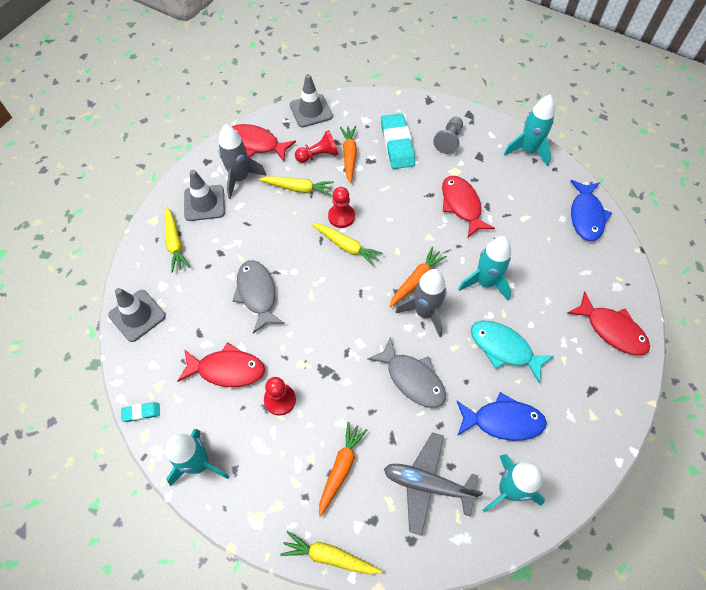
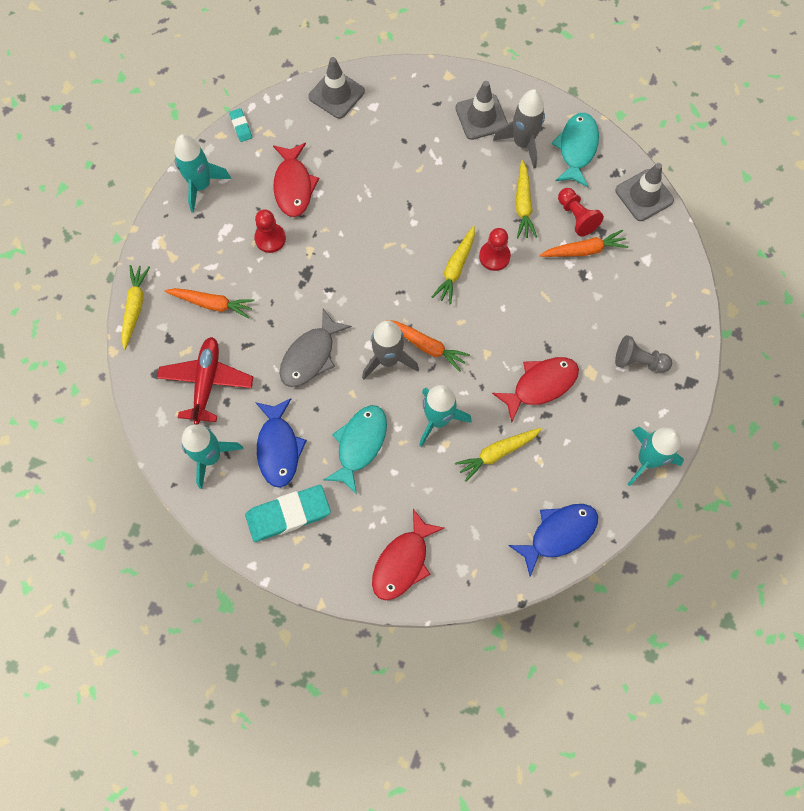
camera: 80 degrees right, 10 degrees up
yellow carrot [165,206,190,272] -> yellow carrot moved to [455,428,542,482]
red fish [232,124,296,161] -> turquoise fish [552,113,599,187]
grey fish [233,260,285,333] -> none
turquoise eraser [381,113,415,169] -> turquoise eraser moved to [245,485,331,542]
grey plane [384,433,483,536] -> red plane [157,337,253,425]
blue fish [570,180,612,241] -> blue fish turned 150 degrees clockwise [508,504,598,577]

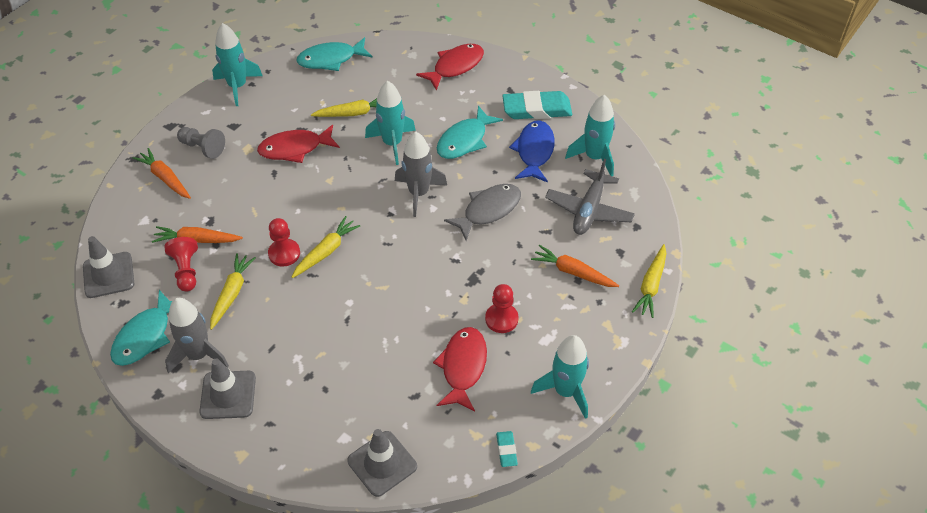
camera: 165 degrees left, 20 degrees down
red plane [157,337,253,425] -> grey plane [545,159,635,235]
orange carrot [385,320,470,372] -> orange carrot moved to [133,148,191,199]
blue fish [508,504,598,577] -> turquoise fish [296,37,373,71]

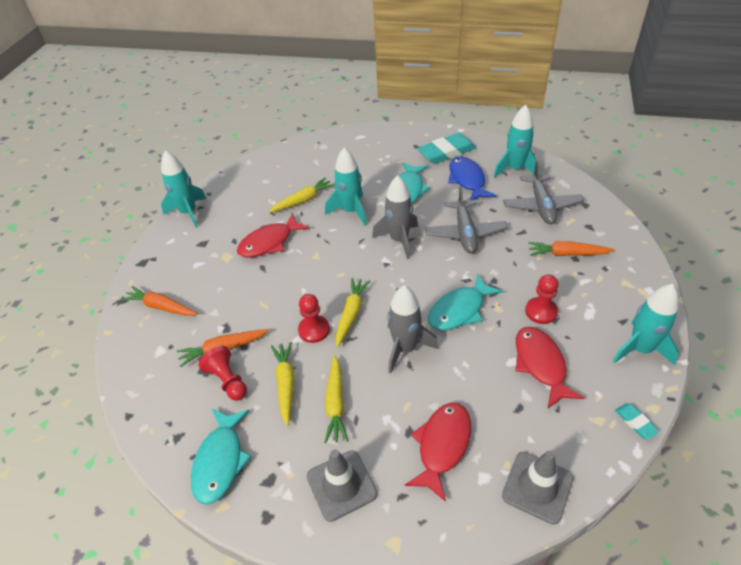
camera: 20 degrees left, 5 degrees down
grey traffic cone [83,236,134,298] -> none
grey rocket [165,298,229,374] -> grey rocket moved to [387,285,438,374]
grey pawn [177,127,225,159] -> none
turquoise fish [296,37,373,71] -> turquoise fish moved to [428,273,503,330]
red fish [416,44,484,91] -> red fish moved to [405,402,471,502]
grey fish [444,184,521,241] -> grey plane [425,186,507,254]
yellow carrot [632,244,666,318] -> yellow carrot moved to [324,355,349,443]

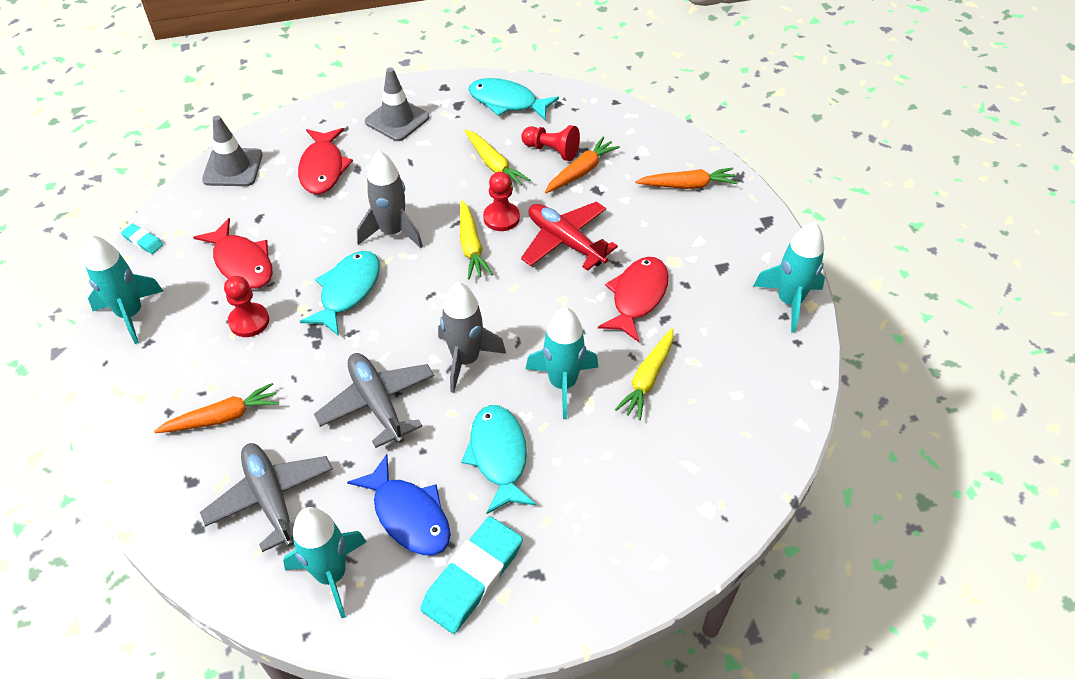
camera: 150 degrees right, 5 degrees up
turquoise fish [191,408,252,505] -> turquoise fish turned 45 degrees counterclockwise [468,78,559,121]
yellow carrot [324,355,349,443] -> none
none -> red plane [521,201,618,271]

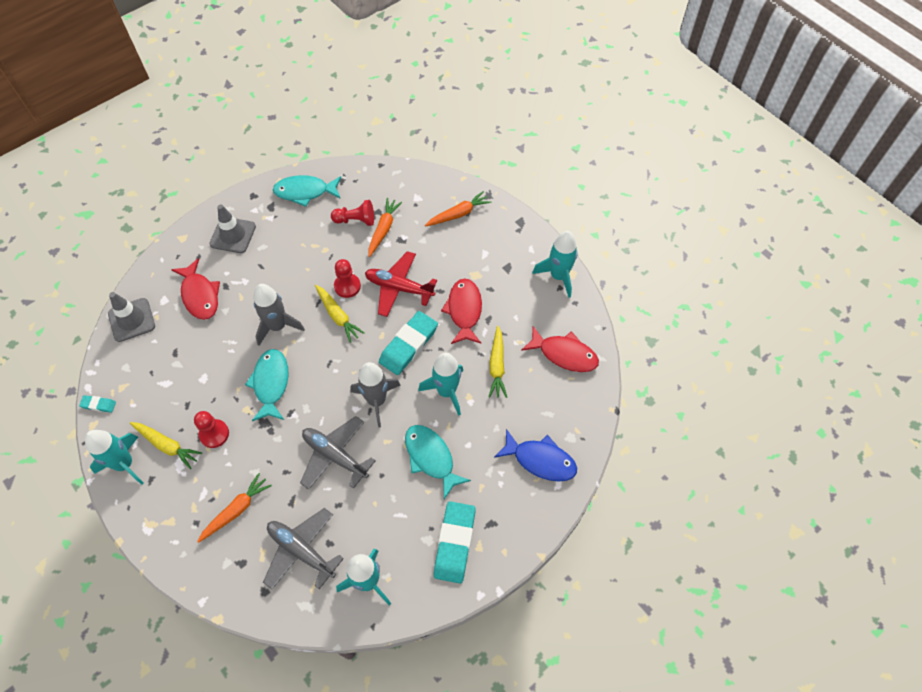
camera: 25 degrees left, 10 degrees up
red fish [193,218,272,289] -> red fish moved to [521,326,599,372]
blue fish [347,454,450,555] -> blue fish moved to [494,429,577,482]
yellow carrot [465,130,530,190] -> yellow carrot moved to [130,422,202,469]
none -> turquoise eraser [379,311,438,375]

